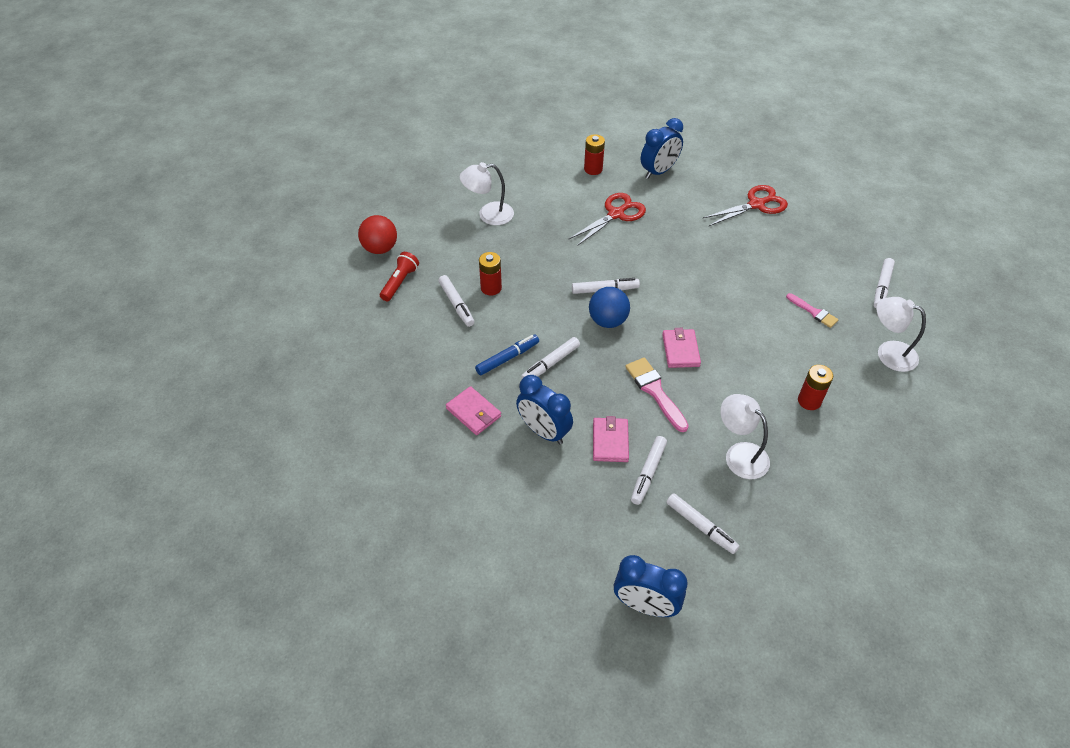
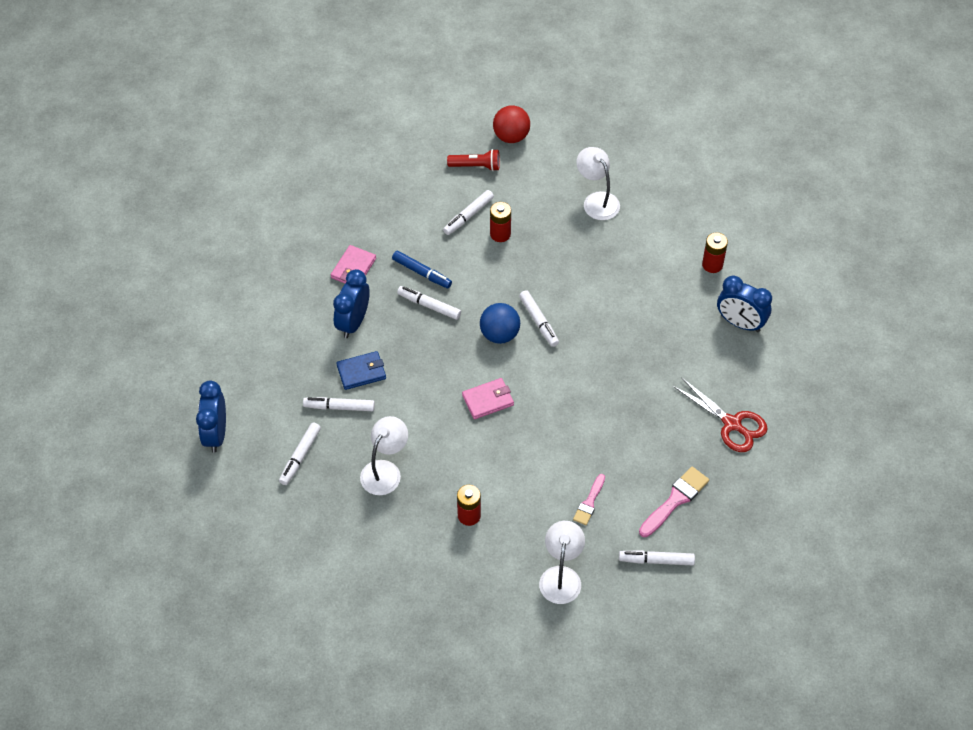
camera: 70 degrees right, 5 degrees up
red scissors [568,193,646,246] -> none
pink wallet [593,416,629,462] -> blue wallet [336,351,386,390]
pink brush [625,357,689,432] -> pink brush moved to [639,467,709,537]

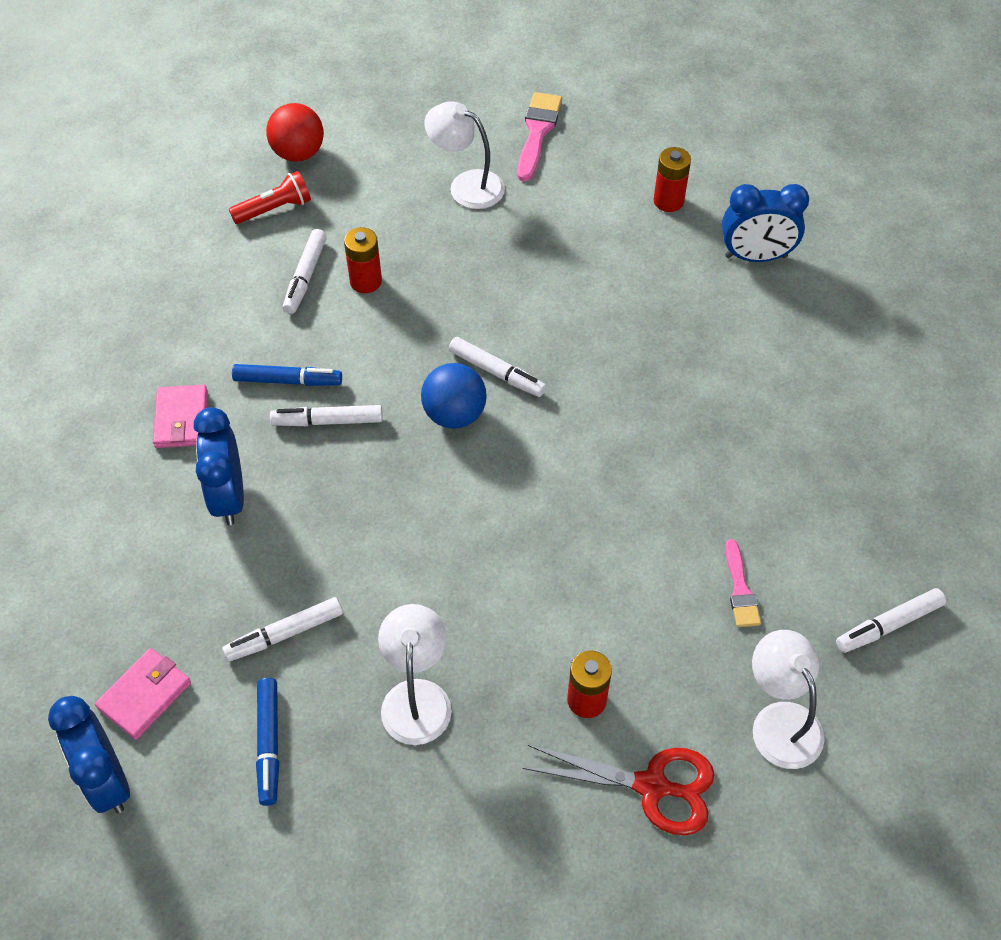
camera: 30 degrees left, 0 degrees up
white marker [279,422,321,485] -> blue marker [256,678,279,806]
blue wallet [336,351,386,390] -> none
pink wallet [462,378,514,419] -> pink wallet moved to [95,648,191,740]
pink brush [639,467,709,537] -> pink brush moved to [517,92,562,182]
red scissors [673,378,768,452] -> red scissors moved to [523,745,715,835]

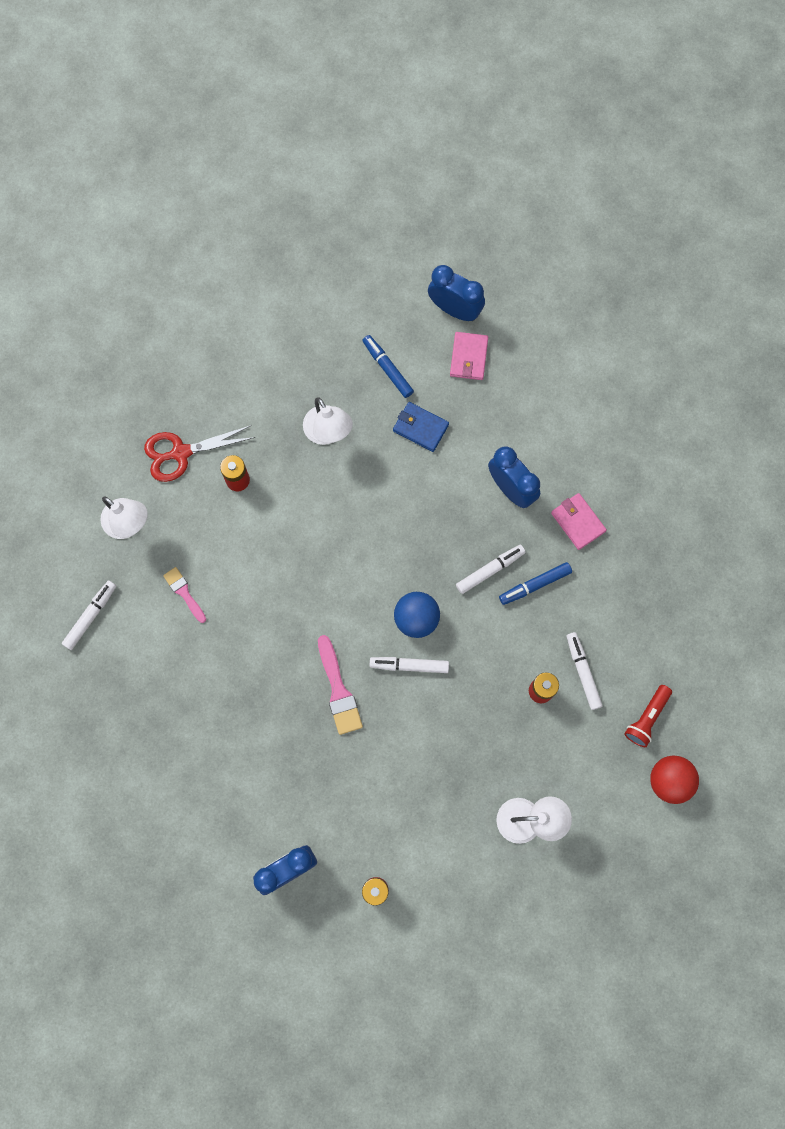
camera: 150 degrees right, 20 degrees up
white marker [222,597,343,662] -> blue wallet [393,402,449,452]
pink brush [517,92,562,182] -> pink brush moved to [318,635,363,735]

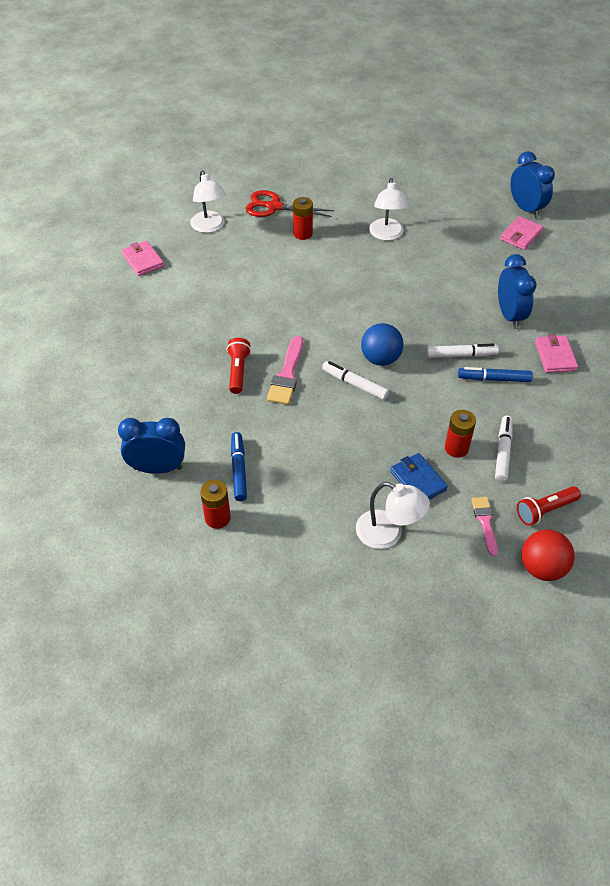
camera: 30 degrees right, 25 degrees down
white marker [62,580,116,650] -> pink wallet [121,241,164,276]
pink brush [163,567,206,623] -> pink brush moved to [471,497,498,556]
blue marker [362,335,414,398] -> blue marker moved to [231,432,247,501]
blue wallet [393,402,449,452] -> blue wallet moved to [390,453,448,500]
none -> red flashlight [227,338,251,394]

